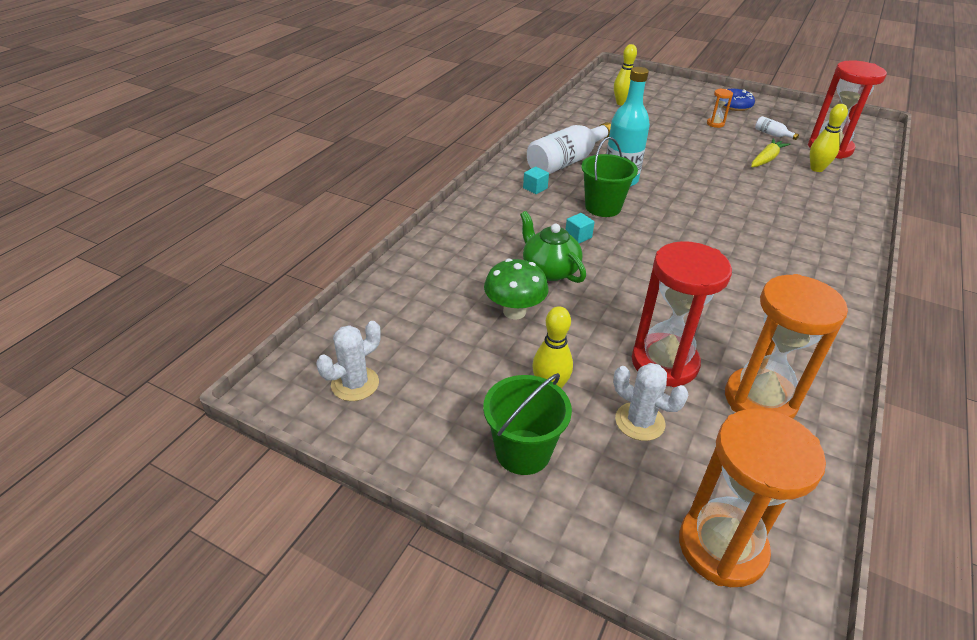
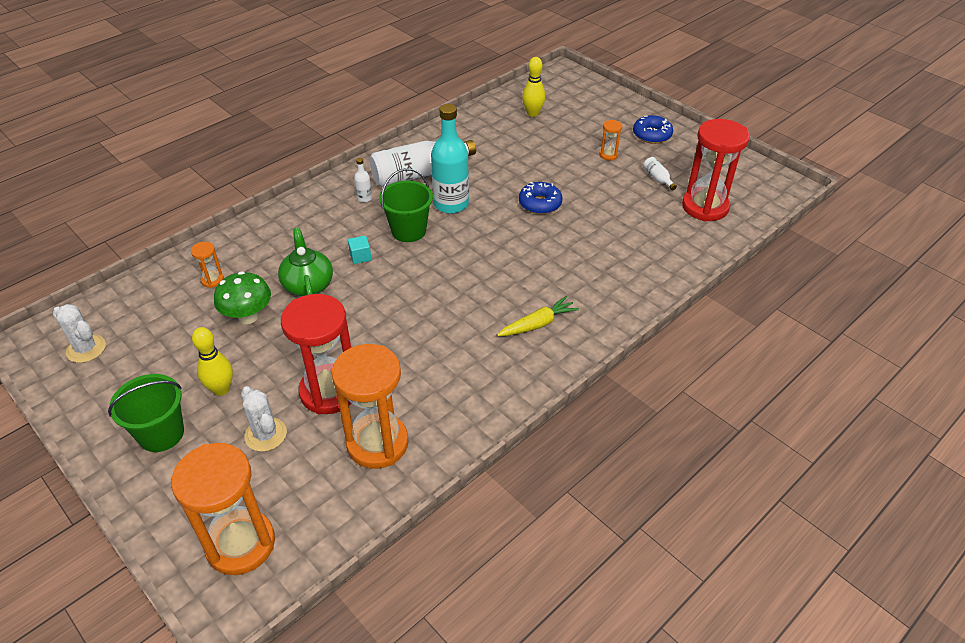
camera: 20 degrees right, 5 degrees up
white cactus [316,321,381,401] -> white cactus turned 60 degrees clockwise [53,304,106,363]
turquoise cube [523,167,549,194] -> white bottle [354,158,372,203]
yellow carrot [751,138,790,167] -> yellow carrot moved to [497,296,579,336]
yellow bowling pin [810,104,848,172] -> none
none -> orange hourglass [191,242,224,288]
none -> blue donut [519,182,562,214]

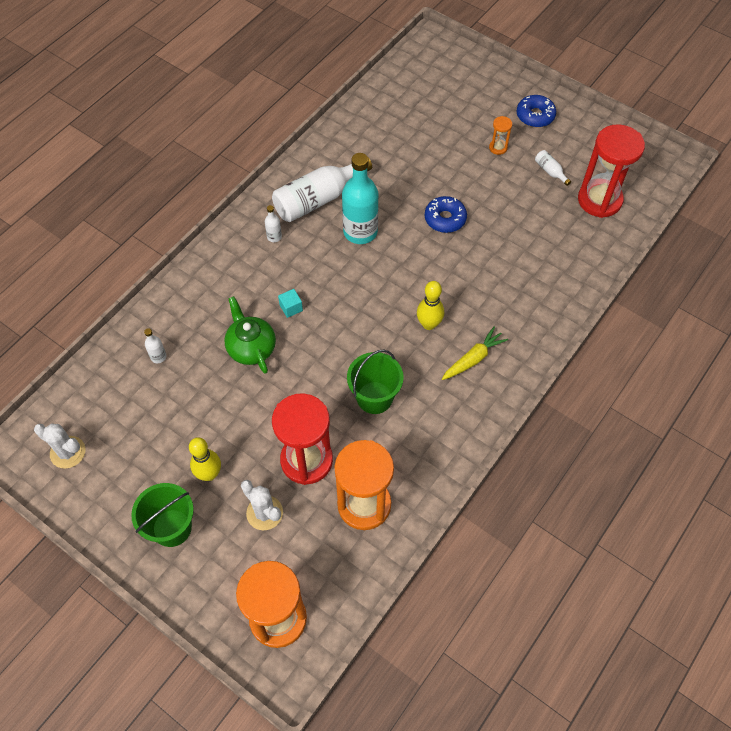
camera: 10 degrees left, 15 degrees up
orange hourglass [191,242,224,288] -> white bottle [144,328,166,363]
green mushroom [214,271,271,324] -> none
green bucket [379,168,433,242] -> green bucket moved to [347,349,404,414]
yellow bowling pin [522,57,545,117] -> yellow bowling pin moved to [417,281,444,330]

